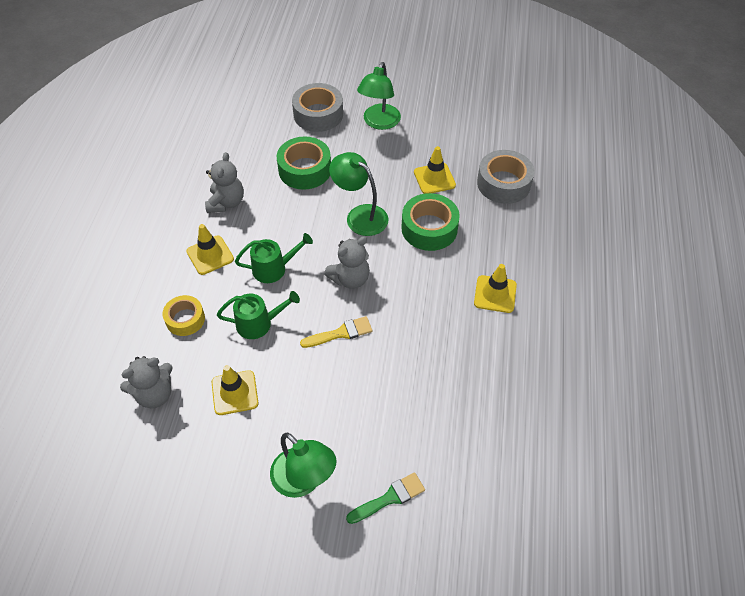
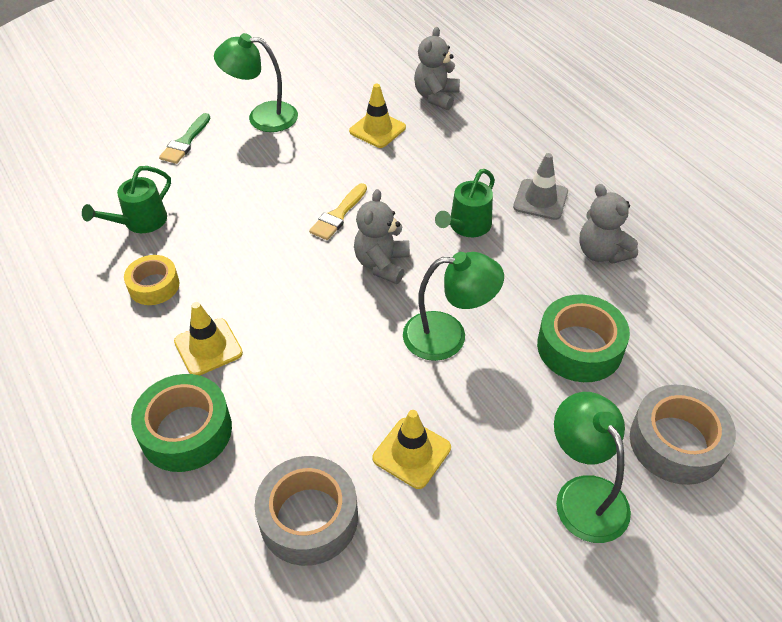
camera: 140 degrees right, 5 degrees down
yellow tape [163,295,205,336] -> yellow tape moved to [124,255,180,305]
yellow traffic cone [187,224,234,275] -> grey traffic cone [513,153,568,220]
green watering can [217,291,300,339] -> green watering can moved to [82,166,171,233]
green tape [401,193,460,251] -> green tape moved to [131,374,232,472]

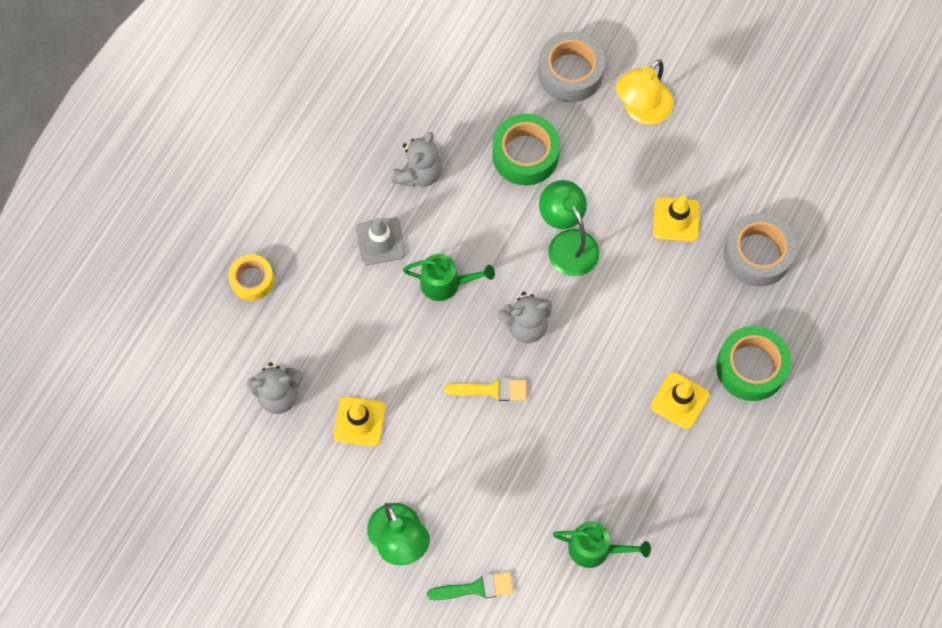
camera: 120 degrees left, 20 degrees up
yellow tape [124,255,180,305] -> yellow tape moved to [229,254,274,301]
green lamp [554,392,631,543] -> yellow lamp [616,59,674,125]

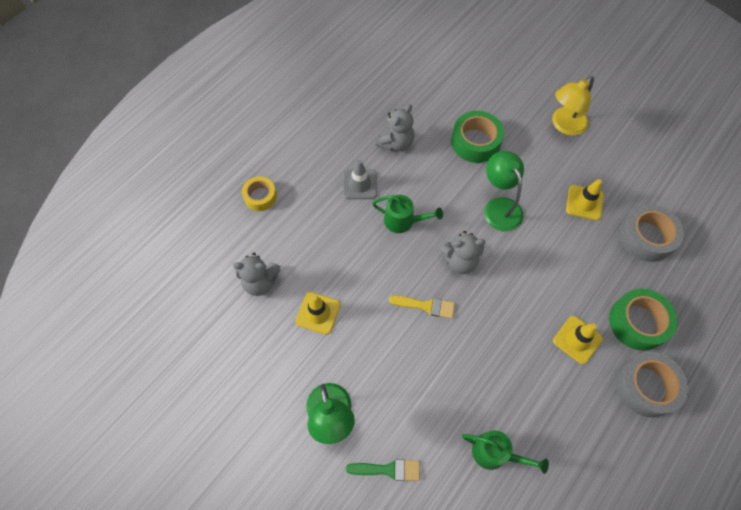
camera: 10 degrees right, 5 degrees down
grey tape [538,32,605,102] -> grey tape moved to [616,352,688,417]

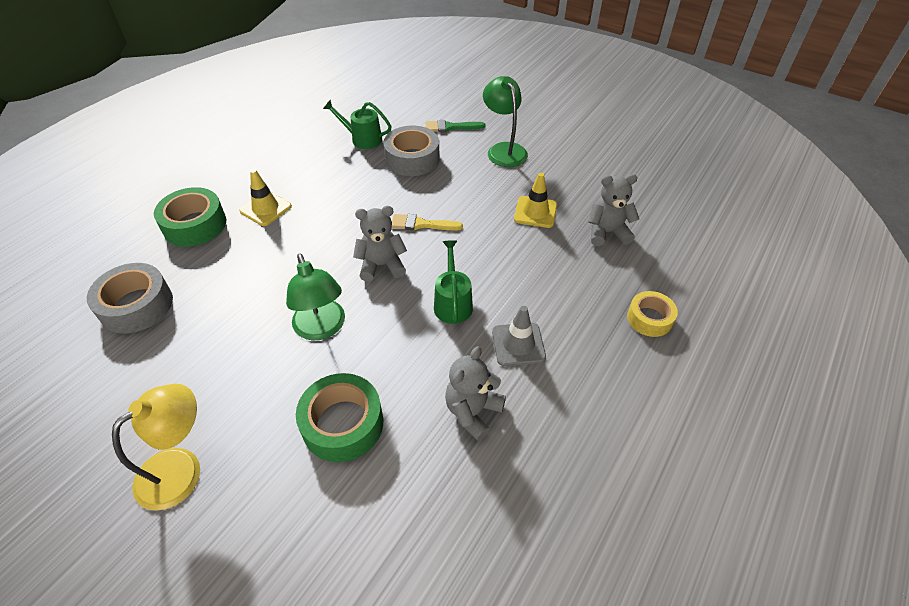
camera: 175 degrees right, 15 degrees down
green watering can [372,195,443,233] -> green watering can turned 75 degrees clockwise [434,240,473,324]
yellow traffic cone [566,179,604,220] -> none
grey tape [616,352,688,417] -> grey tape moved to [383,126,440,176]

